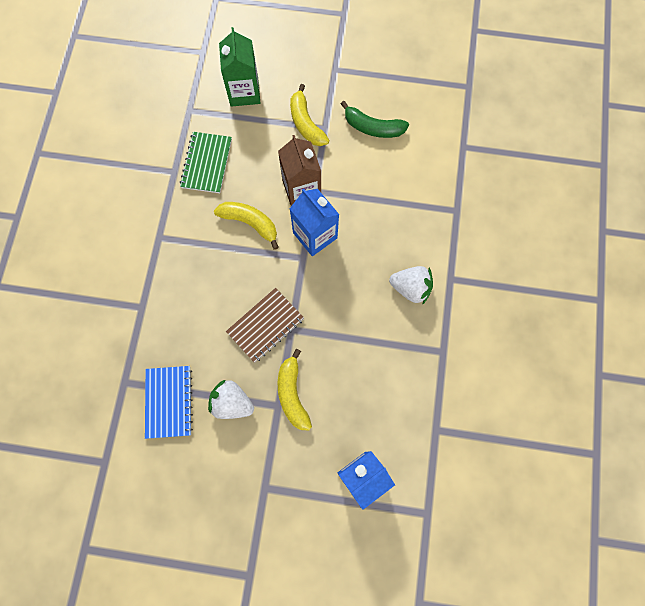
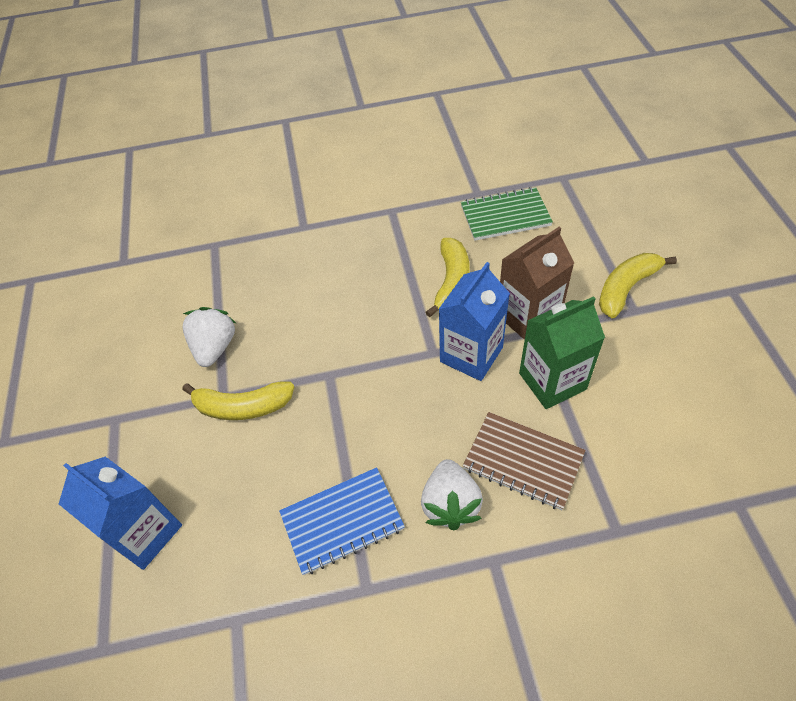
camera: 75 degrees right, 20 degrees down
blue notebook [145,366,193,439] -> blue notebook moved to [279,467,405,575]
green carton [219,27,260,107] -> green carton moved to [519,296,605,409]
brown notebook [226,288,304,363] -> brown notebook moved to [463,412,586,510]
yellow banana [278,349,312,430] -> yellow banana turned 150 degrees counterclockwise [182,382,294,420]
green banana [341,101,409,138] -> none

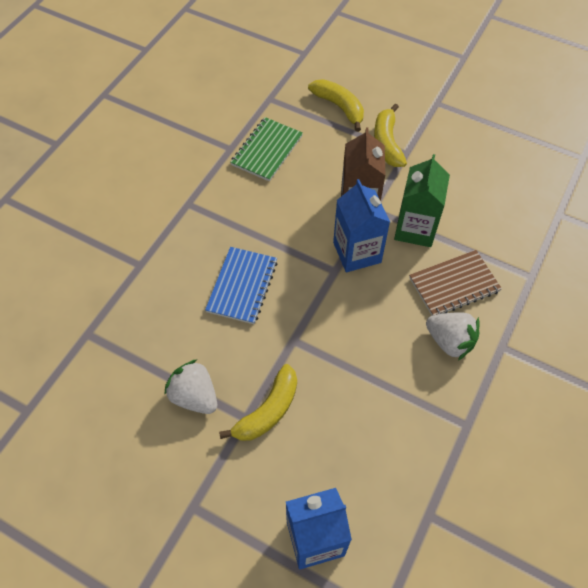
camera: 55 degrees left, 5 degrees up
blue notebook [279,467,405,575] -> blue notebook moved to [205,247,277,324]
yellow banana [425,238,470,318] -> yellow banana moved to [308,79,364,132]

